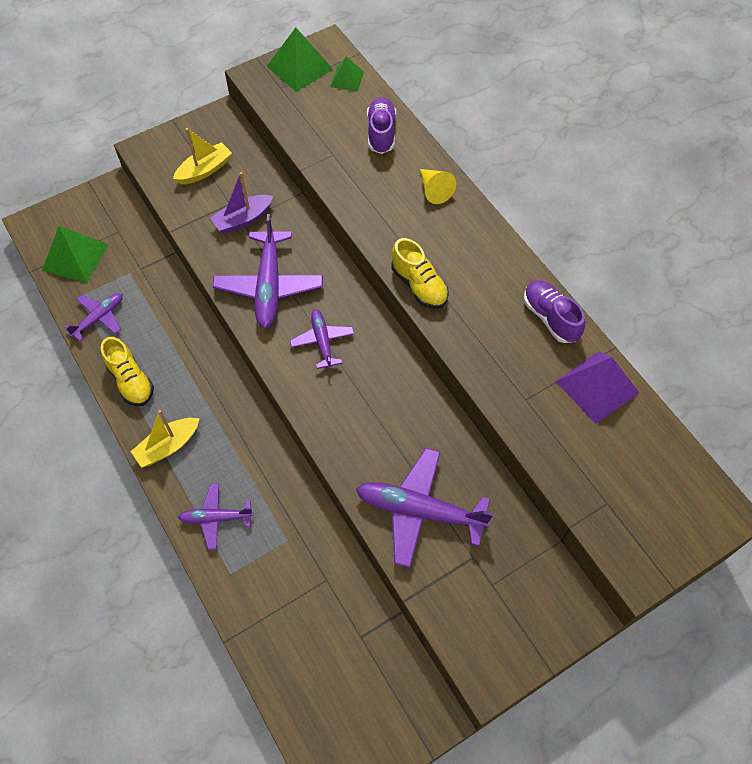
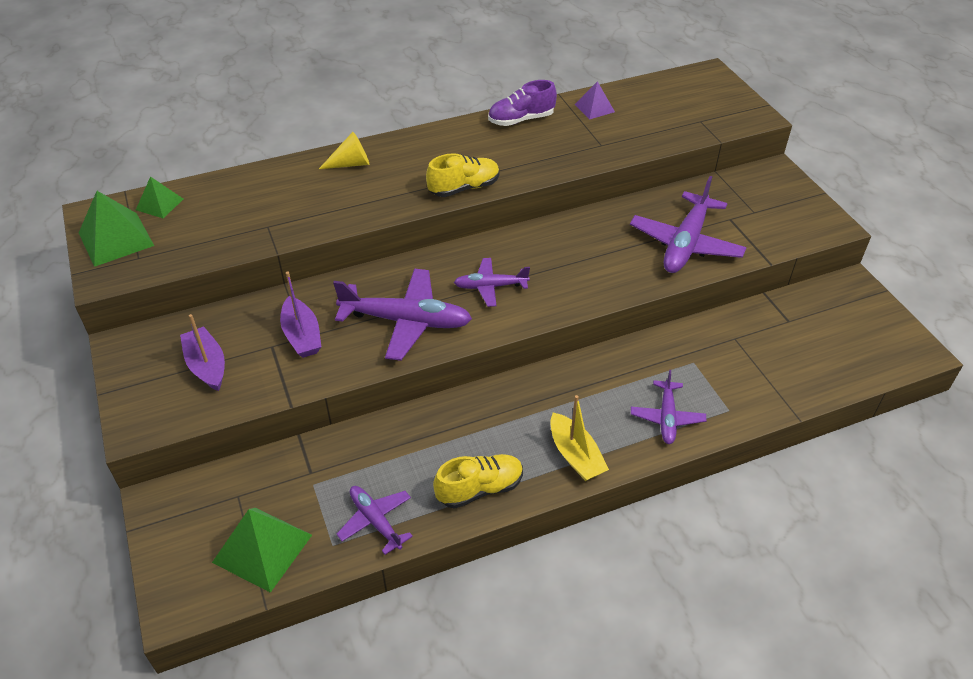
camera: 80 degrees left, 15 degrees down
yellow boat [173,128,232,185] -> purple boat [180,314,225,391]
purple shoe [367,97,396,154] -> none
purple pyramid [556,351,639,424] -> purple pyramid [574,81,615,120], size x0.59

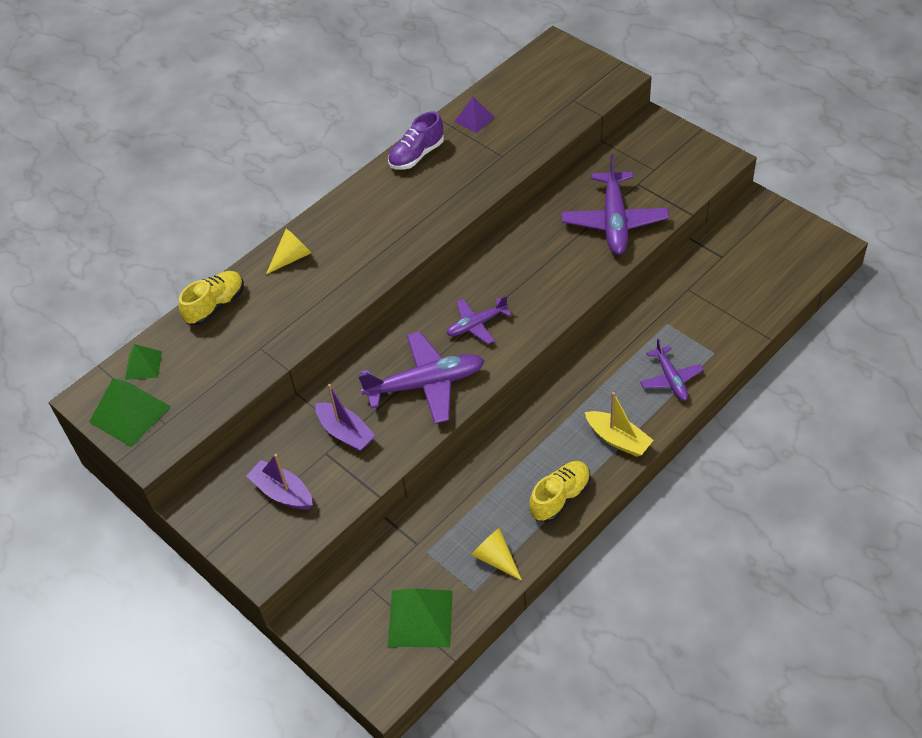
camera: 20 degrees left, 5 degrees up
purple plane [336,486,413,555] -> yellow cone [471,528,522,581]
yellow shoe [426,153,500,197] -> yellow shoe moved to [178,271,244,325]

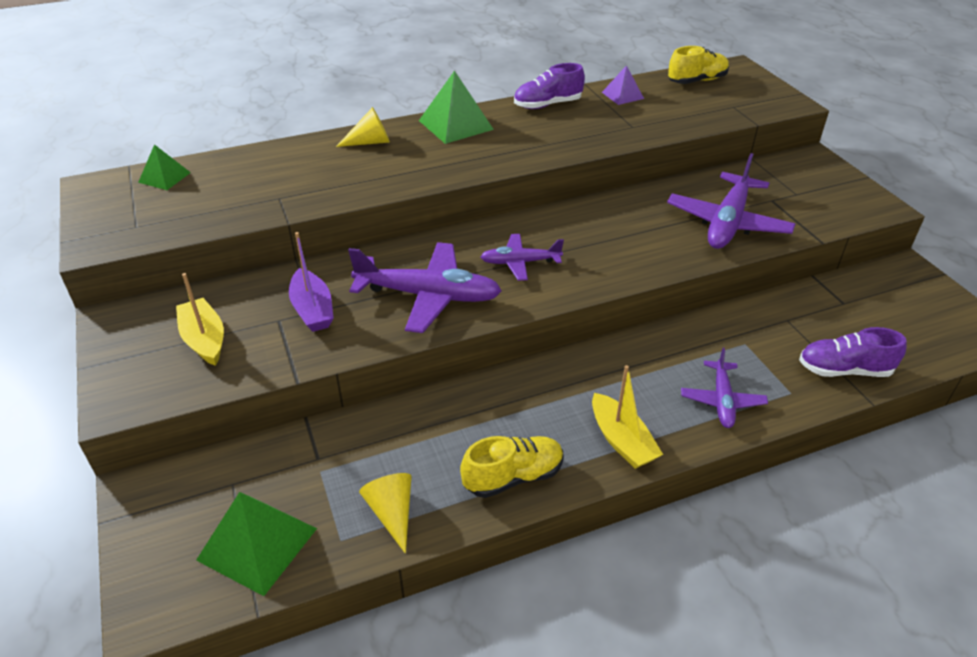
camera: 20 degrees right, 10 degrees down
green pyramid [89,378,171,447] -> green pyramid moved to [419,71,494,144]
yellow shoe [178,271,244,325] -> yellow shoe moved to [668,46,729,84]
purple boat [246,454,313,510] -> yellow boat [176,273,224,366]
none -> purple shoe [799,327,906,377]

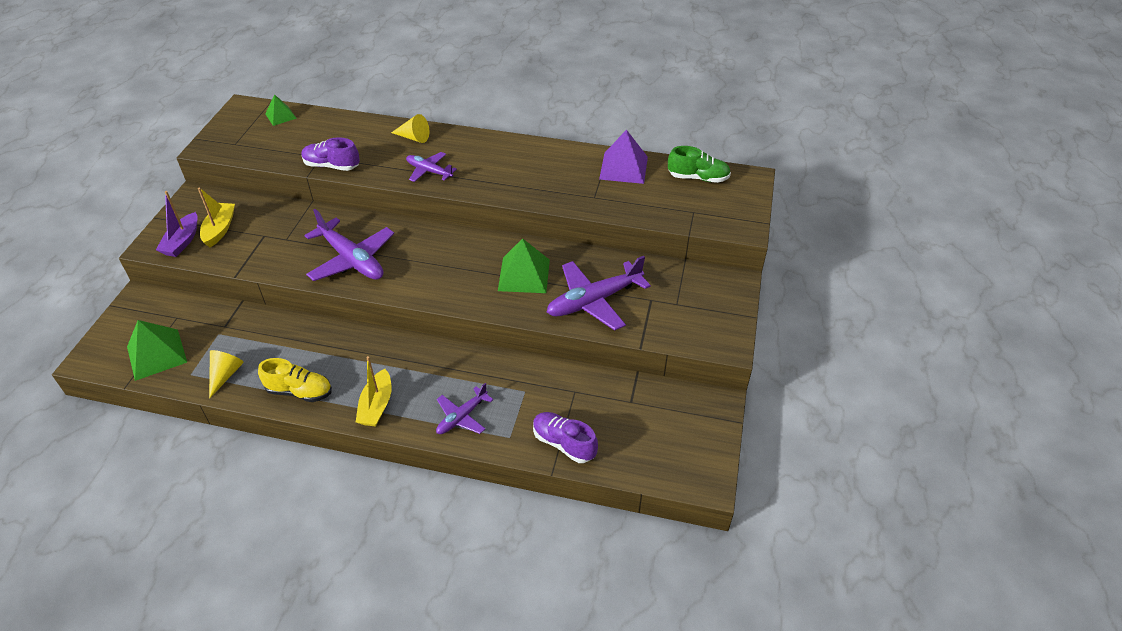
camera: 35 degrees right, 5 degrees up
purple boat [289,232,334,332] -> purple boat moved to [156,191,198,257]
green pyramid [419,71,494,144] -> green pyramid moved to [498,238,550,293]
purple plane [480,234,564,281] -> purple plane moved to [406,152,457,182]
purple shoe [514,63,585,109] -> purple shoe moved to [301,137,360,171]
purple pyramid [602,65,644,105] -> purple pyramid [599,129,648,184], size x1.70
yellow shoe [668,46,729,84] -> green shoe [668,146,731,183]

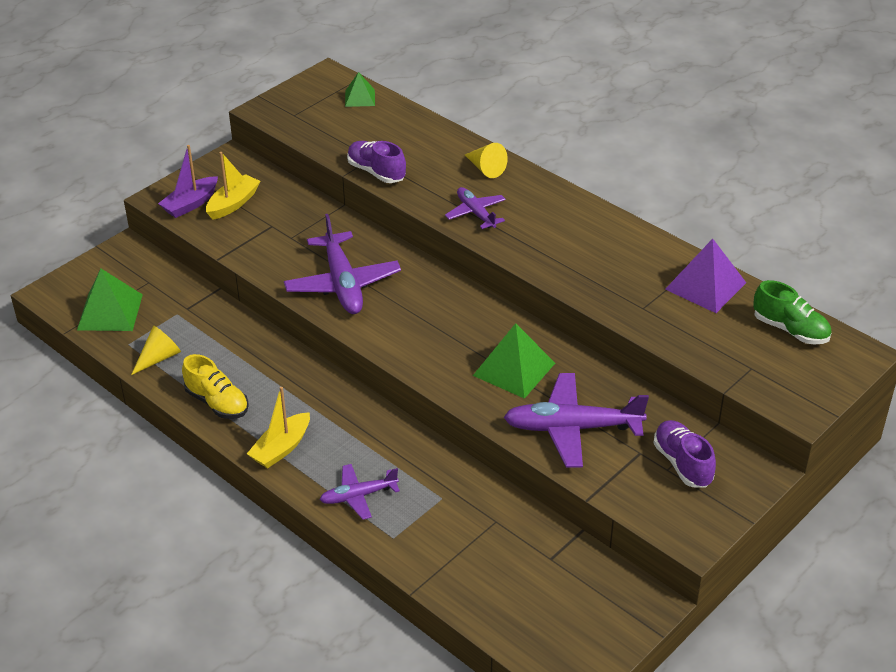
camera: 30 degrees right, 5 degrees down
purple shoe [533,412,598,463] -> purple shoe moved to [653,420,716,488]

